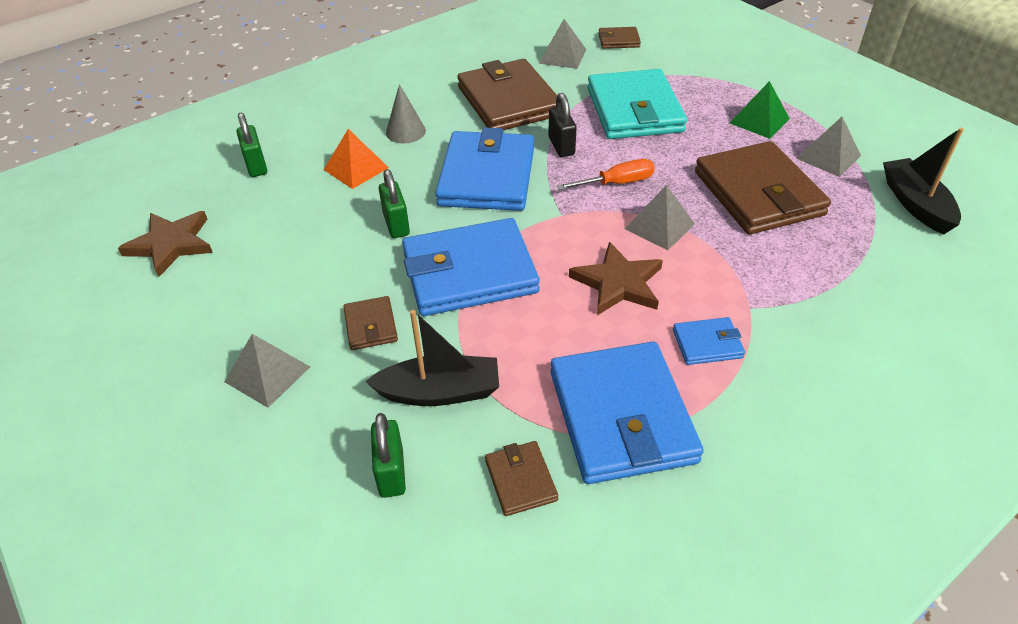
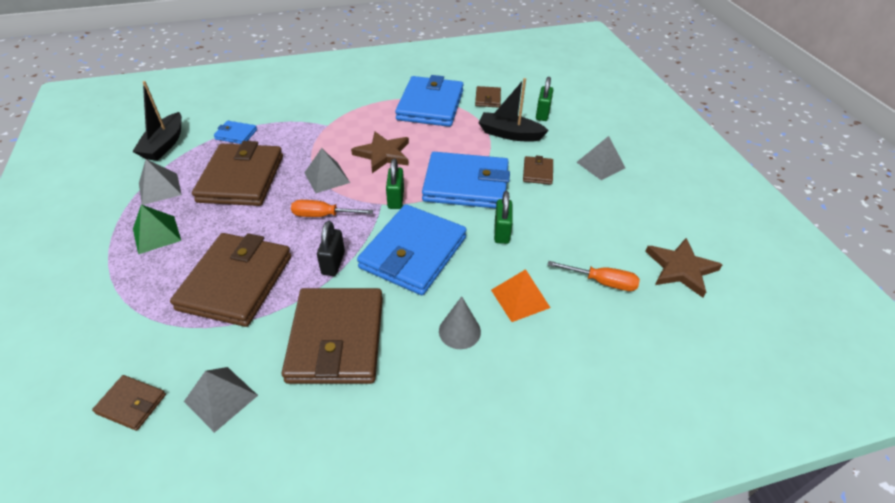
camera: 160 degrees left, 0 degrees up
green padlock [237,112,267,177] -> green padlock moved to [386,158,404,209]
turquoise wallet [587,69,687,139] -> brown wallet [170,233,291,327]
blue wallet [673,317,745,365] -> blue wallet moved to [214,121,257,144]
none -> orange screwdriver [548,261,640,291]

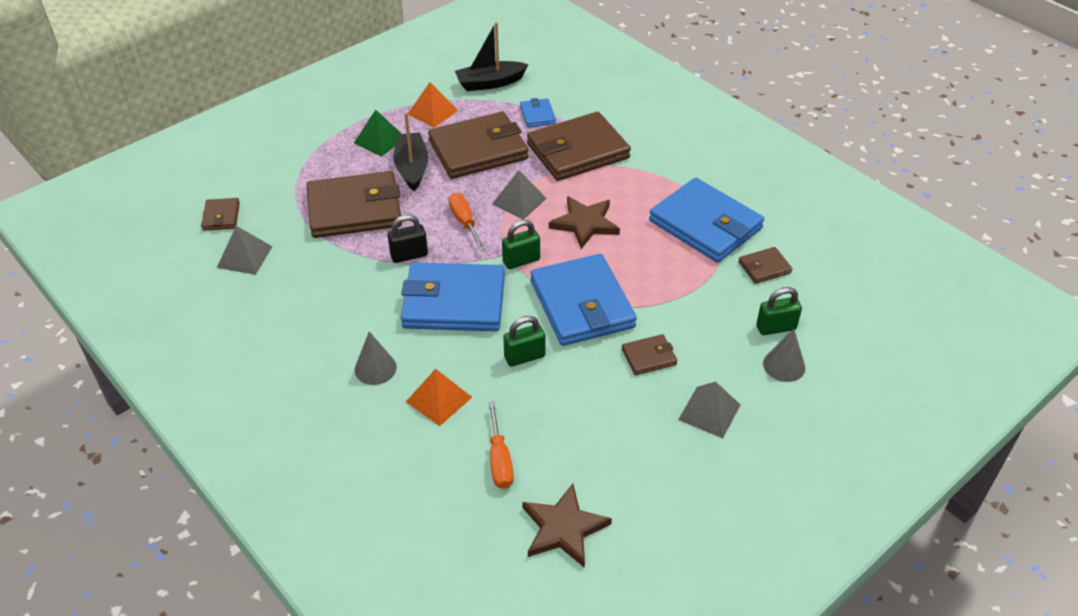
camera: 65 degrees right, 0 degrees up
grey pyramid [139,159,182,205] -> orange pyramid [408,82,458,128]
brown wallet [282,288,383,384] -> brown wallet moved to [527,112,631,181]
blue wallet [395,75,464,127] -> blue wallet turned 60 degrees clockwise [649,178,764,263]
black boat [478,78,549,142] -> black boat moved to [393,112,428,191]
none -> grey cone [763,329,805,382]

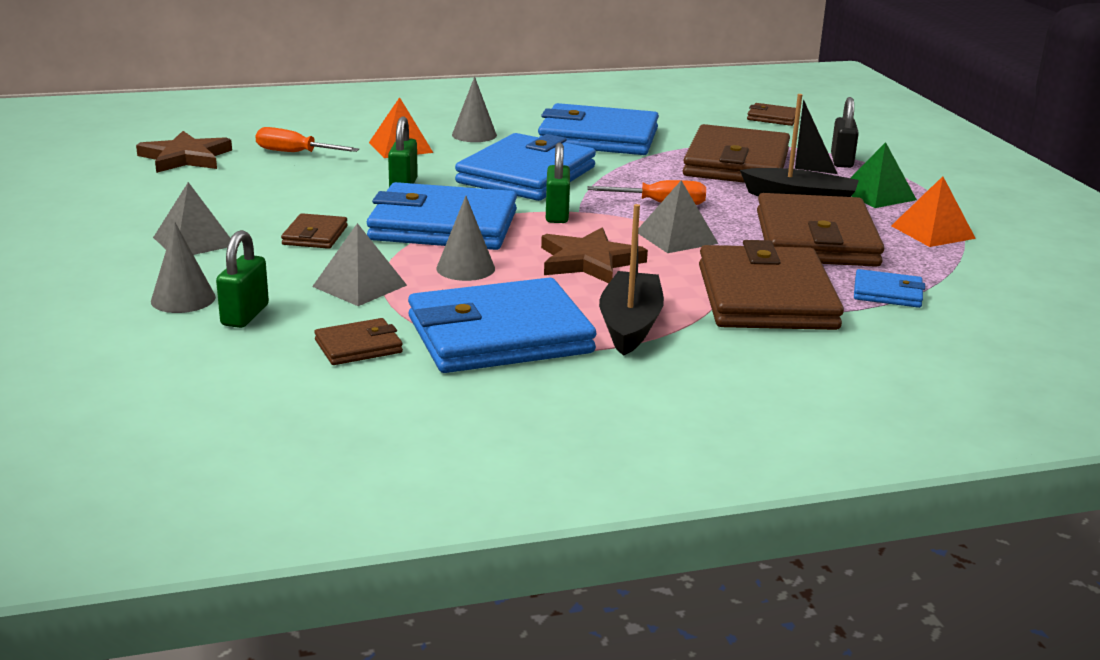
camera: 115 degrees right, 20 degrees down
grey pyramid [217,226,273,275] -> grey pyramid moved to [312,223,407,306]
black padlock [388,215,428,263] -> black padlock moved to [831,97,859,168]
black boat [455,22,529,91] -> black boat moved to [599,204,664,356]
brown wallet [738,247,792,284] -> brown wallet turned 60 degrees clockwise [314,318,403,365]
none -> grey cone [437,196,495,281]
none -> blue wallet [538,103,659,155]

